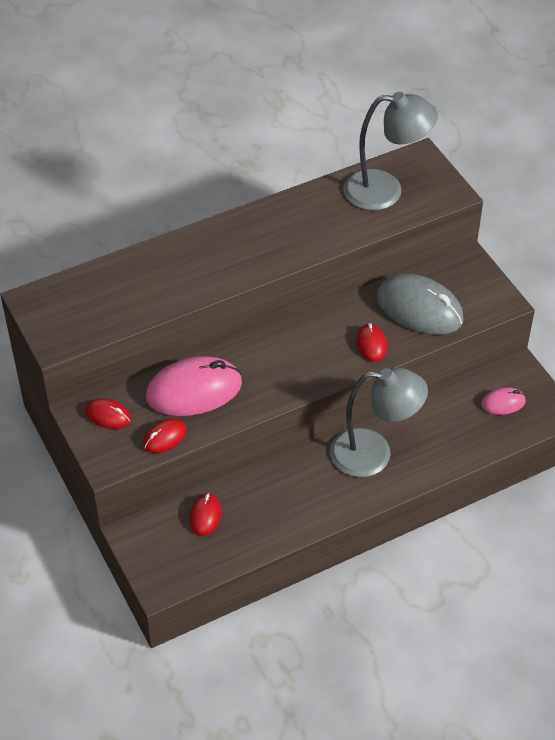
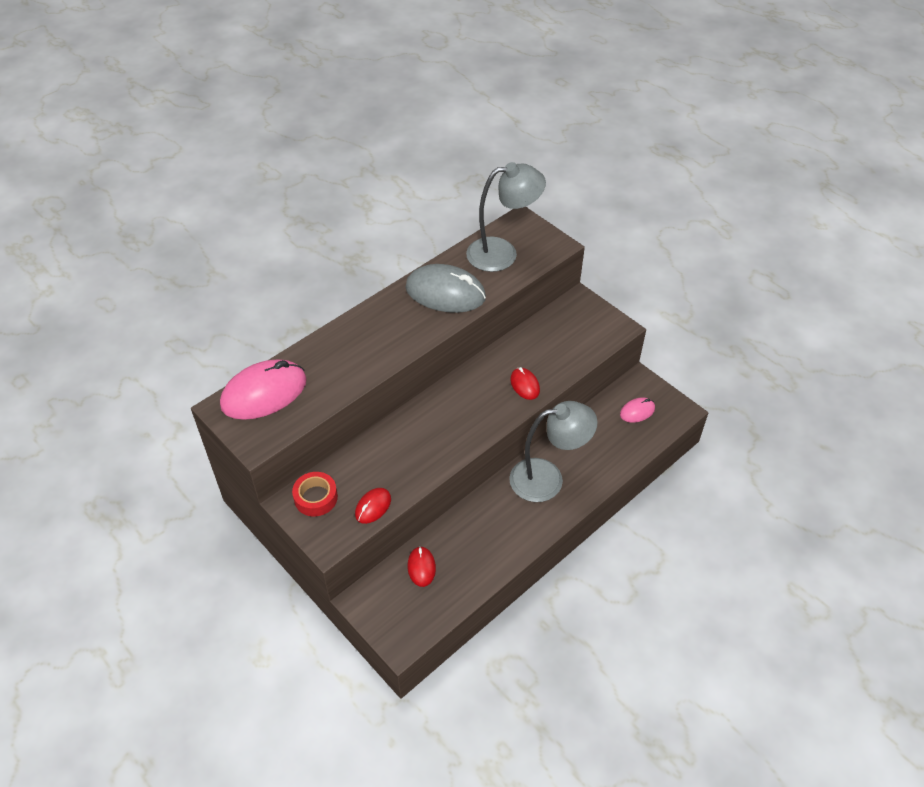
camera: 15 degrees left, 0 degrees up
red mouse [85,398,131,429] -> red tape [292,472,338,516]
pink mouse [146,356,242,416] -> pink mouse moved to [220,359,307,420]
grey mouse [376,274,464,335] -> grey mouse moved to [405,264,486,313]

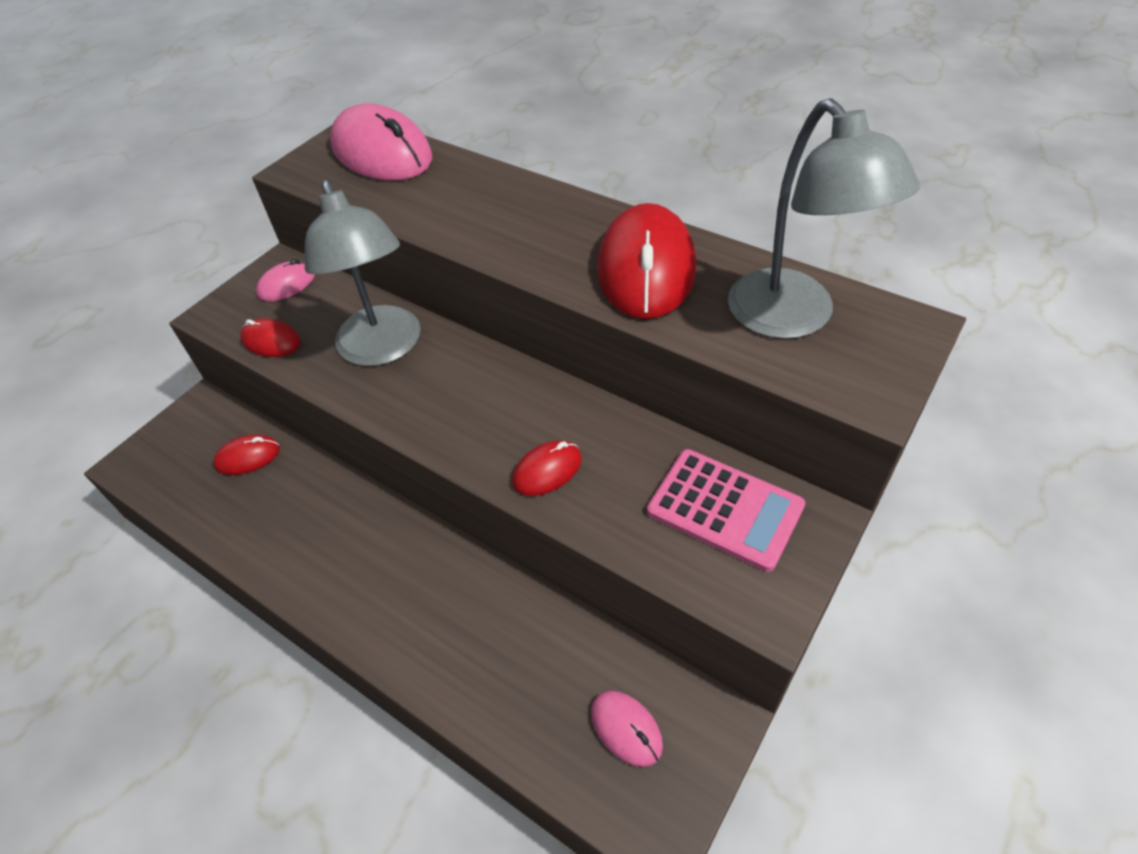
camera: 80 degrees right, 0 degrees up
red tape [292,472,338,516] -> pink mouse [256,259,315,302]
grey mouse [405,264,486,313] -> red mouse [597,203,697,319]
grey lamp [509,401,598,502] -> grey lamp moved to [305,180,421,366]
none -> pink calculator [647,449,805,572]

